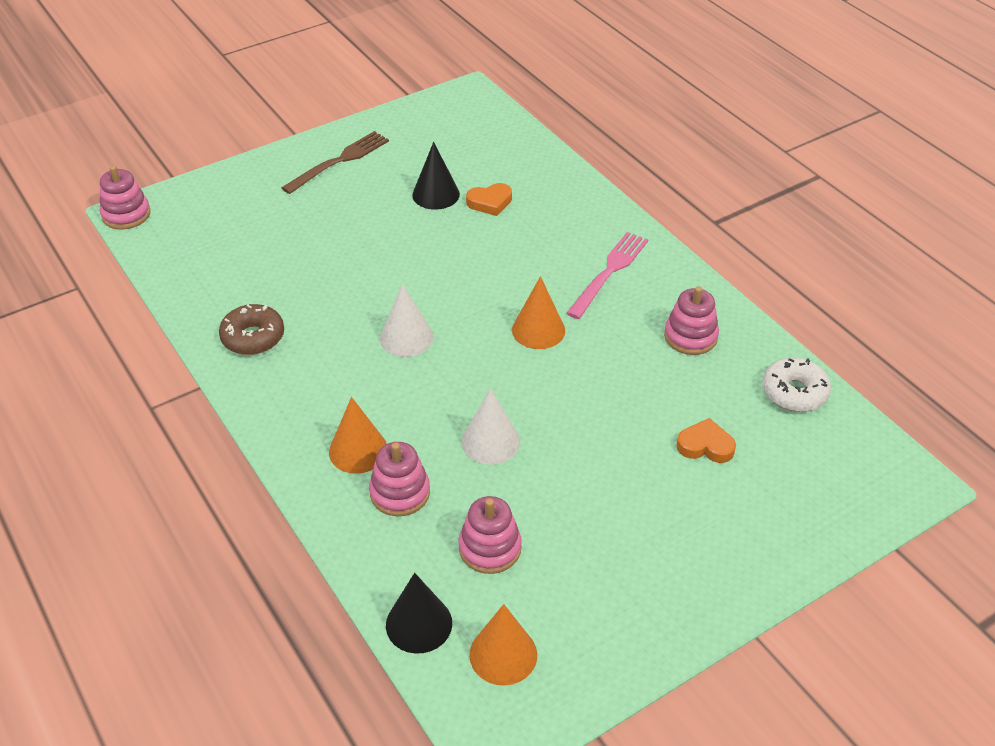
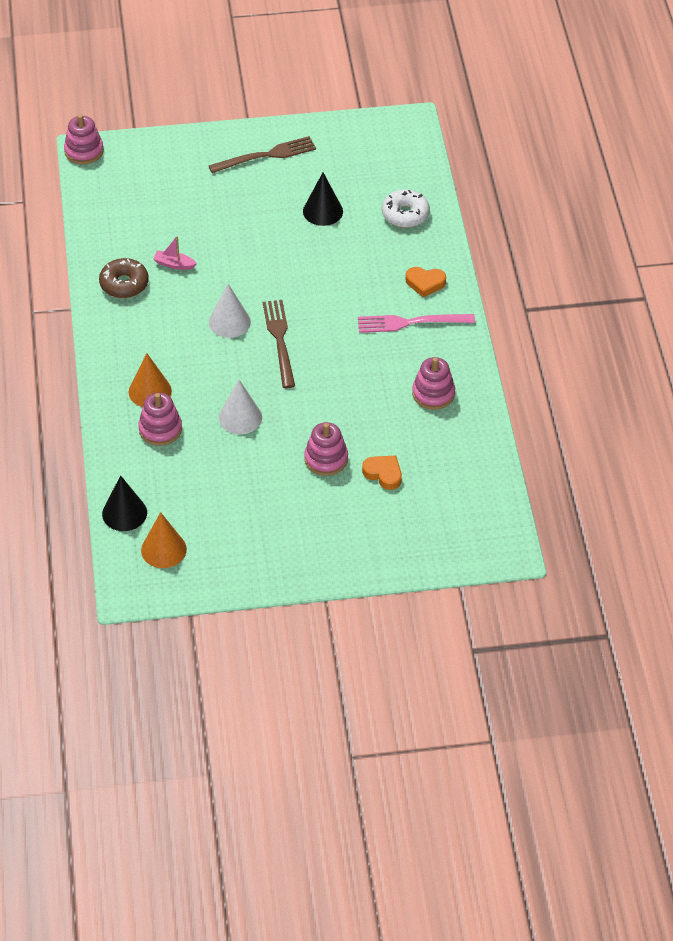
camera: 25 degrees right, 5 degrees up
pink stacking toy [459,496,522,574] -> pink stacking toy moved to [304,422,348,476]
orange heart [466,183,512,216] -> orange heart moved to [406,267,446,297]
orange cone [512,276,565,349] -> none
pink fork [566,232,648,319] -> pink fork turned 150 degrees counterclockwise [358,314,475,333]
white donut [762,358,831,412] -> white donut moved to [382,189,430,228]
none -> pink boat [153,236,197,270]
none -> brown fork [263,300,295,388]

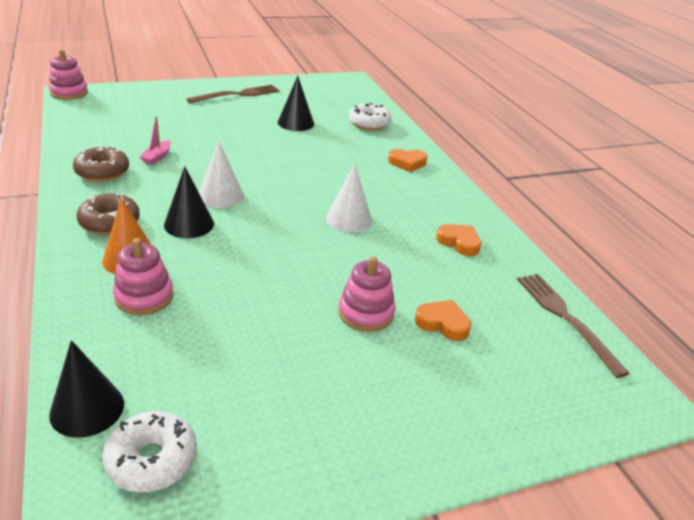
camera: 15 degrees left, 15 degrees down
orange cone [141,512,187,568] -> white donut [102,411,197,493]
pink boat [153,236,197,270] -> pink boat turned 75 degrees counterclockwise [139,116,171,165]
white cone [219,380,262,434] -> white cone moved to [326,164,372,232]
brown fork [263,300,295,388] -> brown fork moved to [517,274,630,378]
pink fork [358,314,475,333] -> none
pink stacking toy [412,357,455,410] -> orange heart [436,224,481,256]
none -> brown donut [77,193,140,235]
none -> black cone [164,166,214,238]

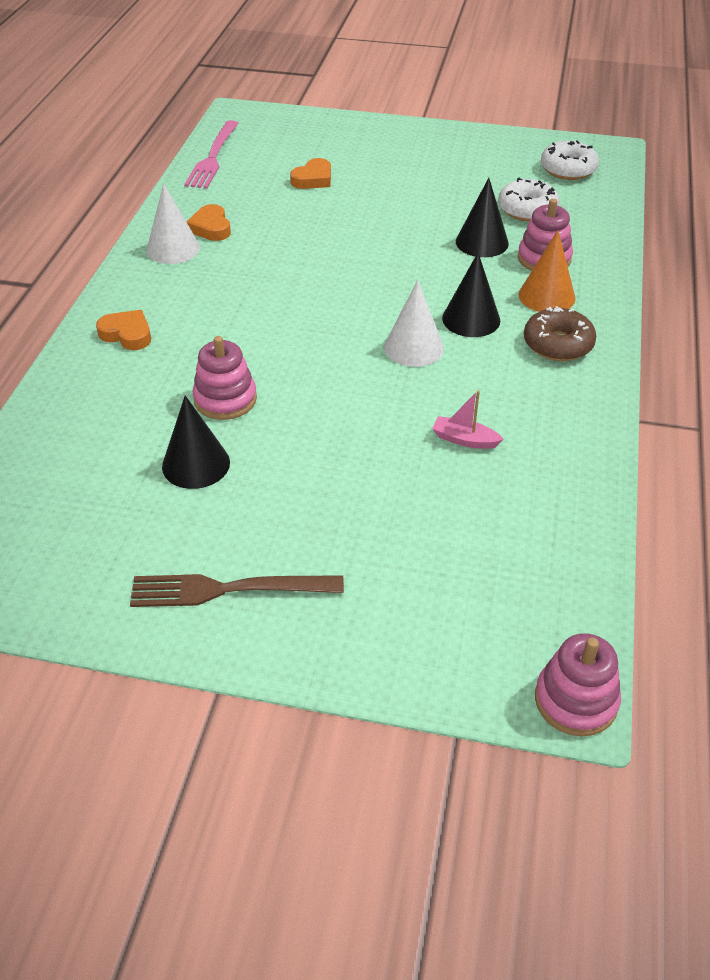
camera: 145 degrees left, 10 degrees up
black cone [49,340,124,438] -> black cone moved to [456,178,509,257]
brown donut [73,146,129,182] -> none
pink boat [139,116,171,165] -> pink boat turned 120 degrees counterclockwise [432,390,504,449]
white cone [326,164,372,232] -> white cone moved to [146,184,200,264]
pink stacking toy [338,256,395,332] -> pink stacking toy moved to [193,336,257,420]
white donut [349,103,391,130] -> white donut moved to [498,178,560,221]
orange heart [415,300,471,341] -> orange heart turned 105 degrees counterclockwise [290,158,331,189]
brown fork [517,274,630,378] -> pink fork [184,120,238,189]

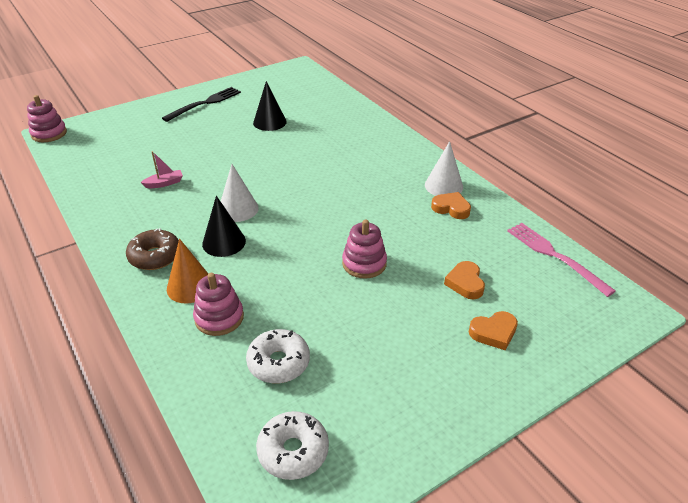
camera: 135 degrees right, 5 degrees down
orange heart [96,310,151,350] -> orange heart moved to [469,311,518,350]
brown fork [130,574,344,607] -> black fork [162,87,241,122]
pink stacking toy [193,336,257,420] -> pink stacking toy moved to [342,220,387,279]
black cone [456,178,509,257] -> none

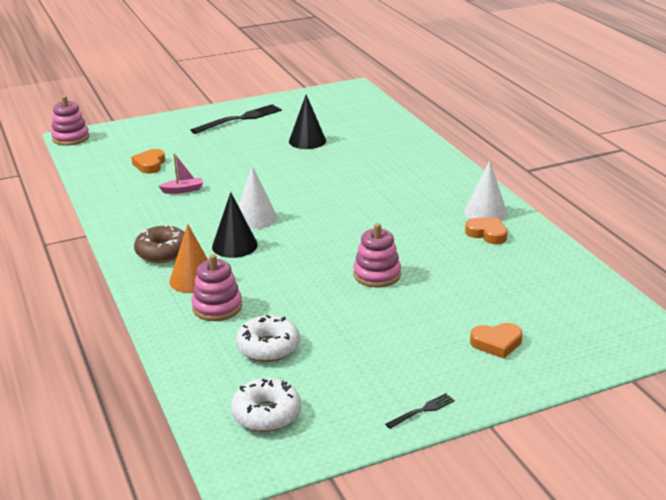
camera: 10 degrees right, 10 degrees down
orange heart [444,261,485,299] -> orange heart moved to [131,149,165,174]
pink fork [507,223,616,297] -> none
none -> black fork [385,393,455,429]

